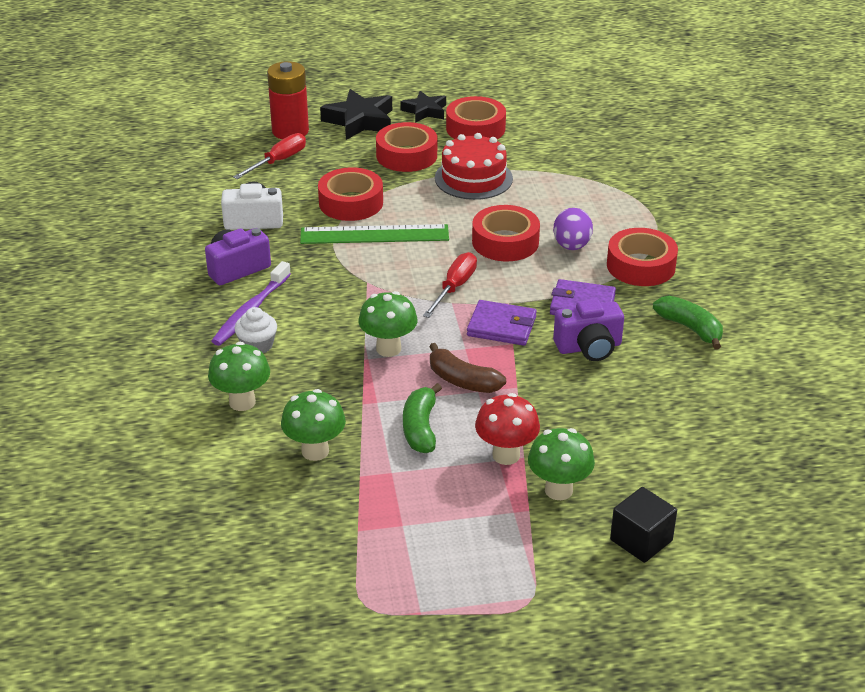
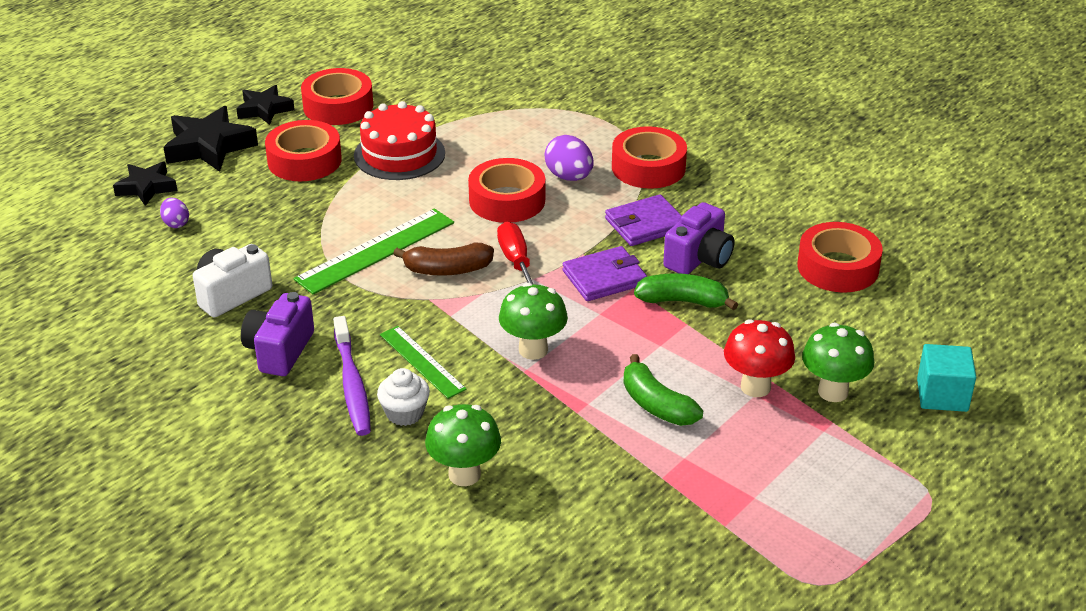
camera: 40 degrees left, 0 degrees up
red screwdriver [233,133,306,179] -> purple egg [160,198,189,228]
red battery [267,61,309,139] -> black star [113,161,177,206]
green mushroom [281,389,346,461] -> none
red tape [318,167,383,221] -> red tape moved to [797,222,883,293]
brown banana [429,343,506,393] -> brown banana moved to [393,242,494,276]
black cube [610,487,677,563] -> turquoise cube [917,344,976,412]
green banana [653,296,723,349] -> green banana moved to [634,273,738,310]
none -> green ruler [380,326,467,399]

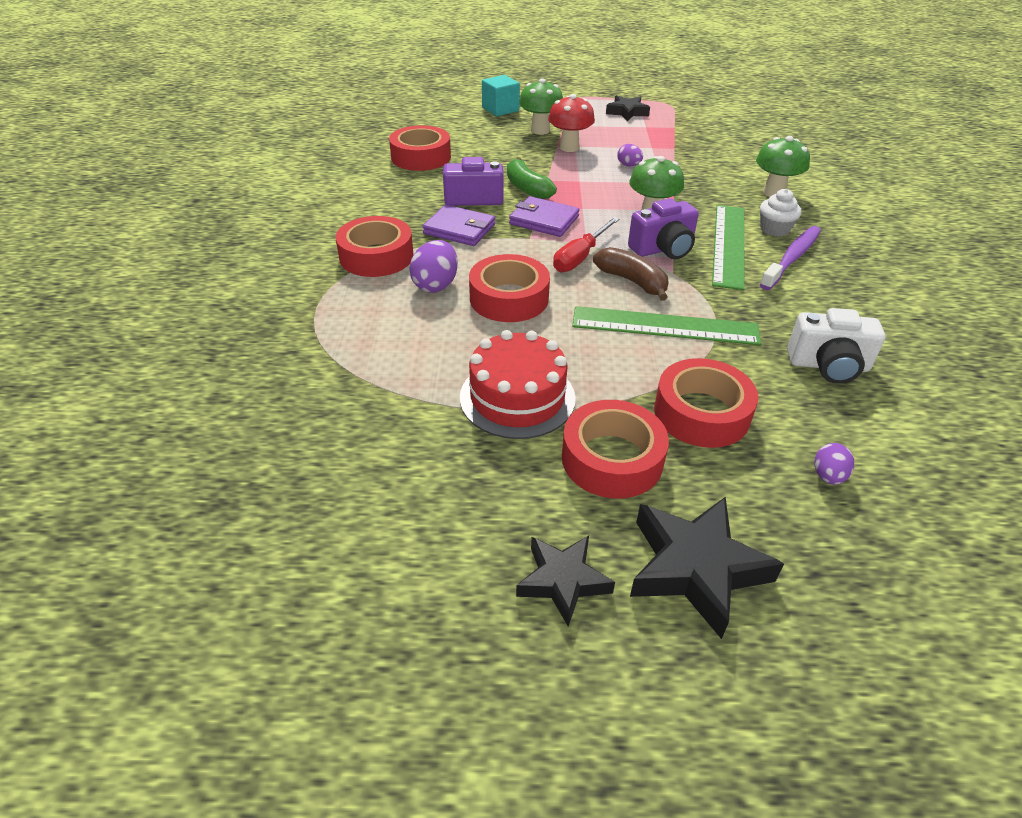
camera: 130 degrees left, 5 degrees up
black star [113,161,177,206] -> black star moved to [606,95,650,121]
purple camera [241,292,314,376] -> purple camera moved to [628,198,699,260]
red tape [301,68,373,125] -> red tape moved to [654,358,758,448]
green ruler [380,326,467,399] -> green ruler [712,205,745,290], size x1.58
green banana [623,354,703,426] -> purple egg [617,144,643,167]

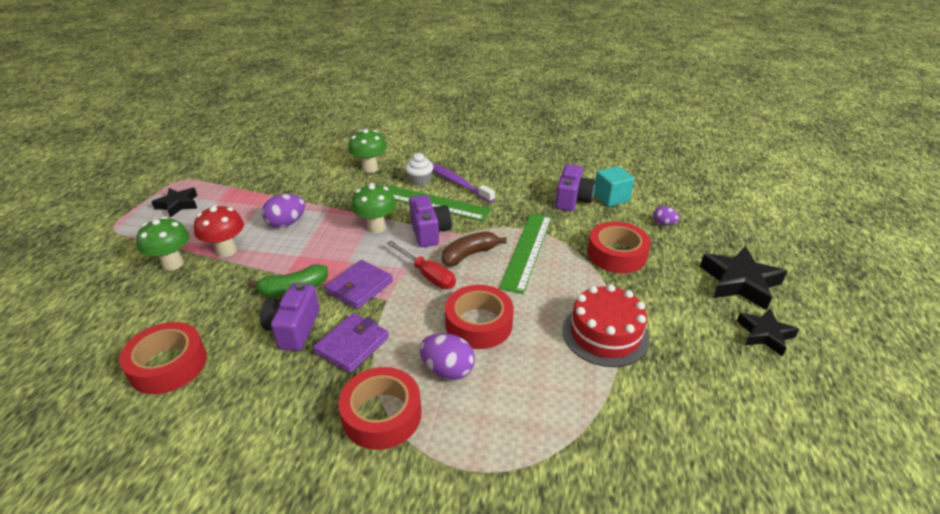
camera: 80 degrees left, 5 degrees down
turquoise cube [482,75,520,116] -> turquoise cube moved to [594,166,635,207]
red tape [562,400,669,498] -> none
purple egg [617,144,643,167] -> purple egg [262,194,305,228], size x1.67
white camera [787,308,885,384] -> purple camera [555,164,595,211]

